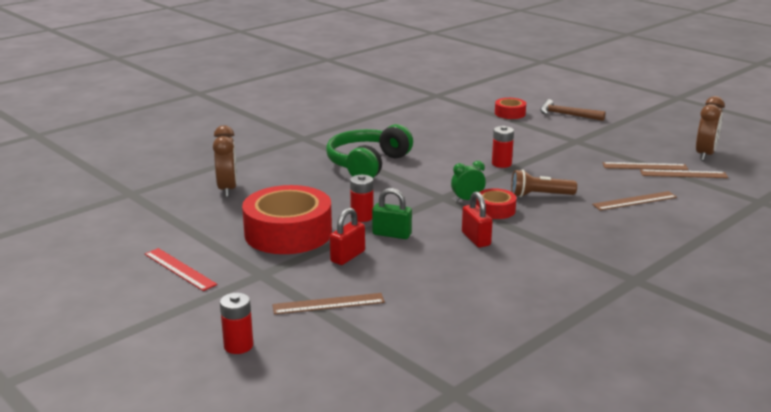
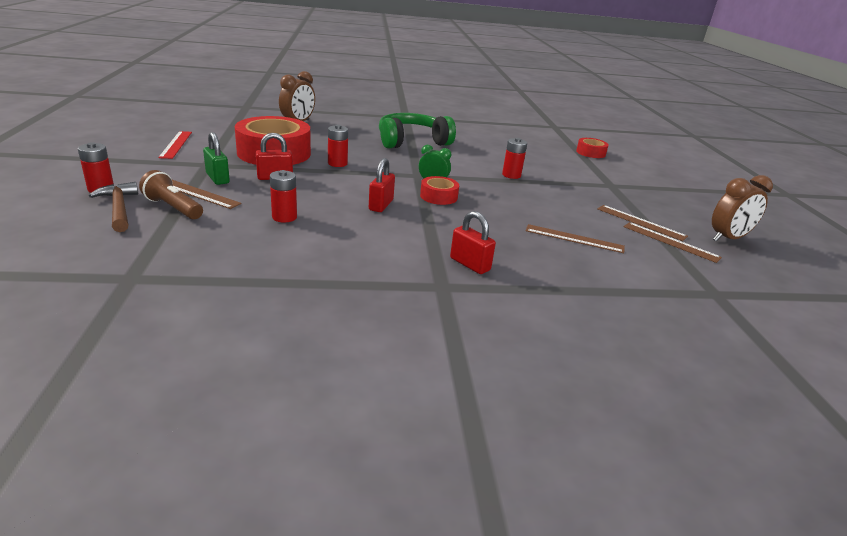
camera: 35 degrees right, 5 degrees up
green padlock [372,188,412,239] -> green padlock moved to [203,132,230,185]
brown flashlight [511,169,577,197] -> brown flashlight moved to [139,170,203,219]
brown hammer [540,99,605,121] -> brown hammer moved to [89,182,138,232]
none -> red battery [270,170,297,222]
none -> red padlock [450,211,496,274]

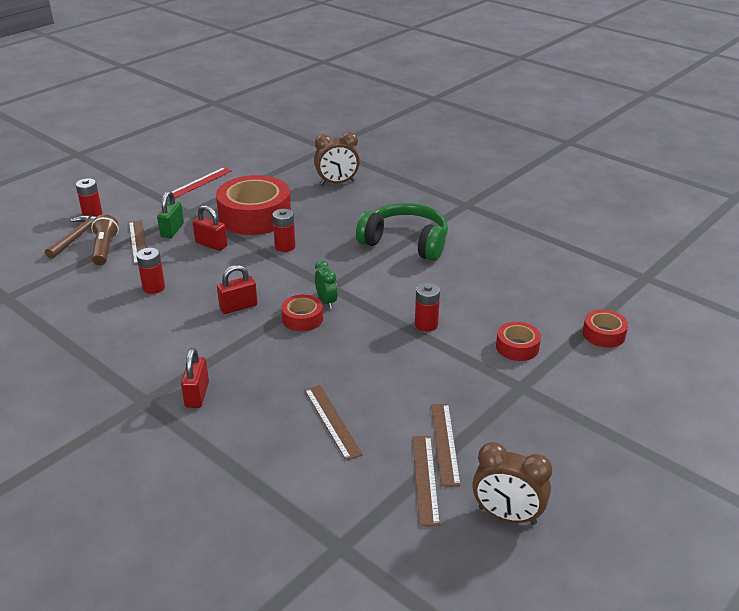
camera: 50 degrees right, 5 degrees up
none -> red tape [496,322,541,361]

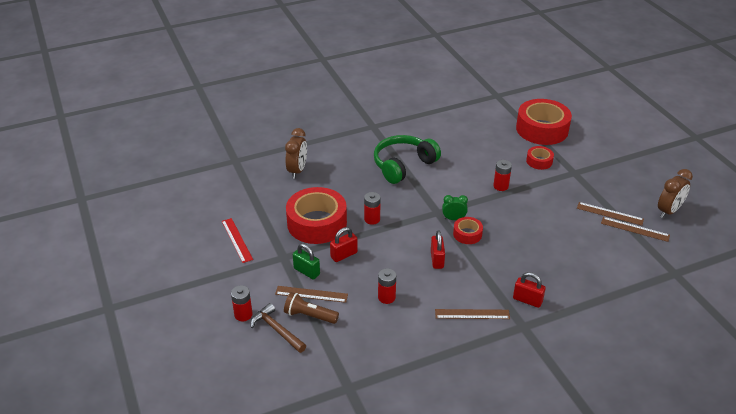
camera: 65 degrees left, 5 degrees up
brown ruler [305,385,363,460] -> brown ruler moved to [435,309,510,319]
red tape [583,309,628,348] -> red tape [516,99,572,145], size x2.10

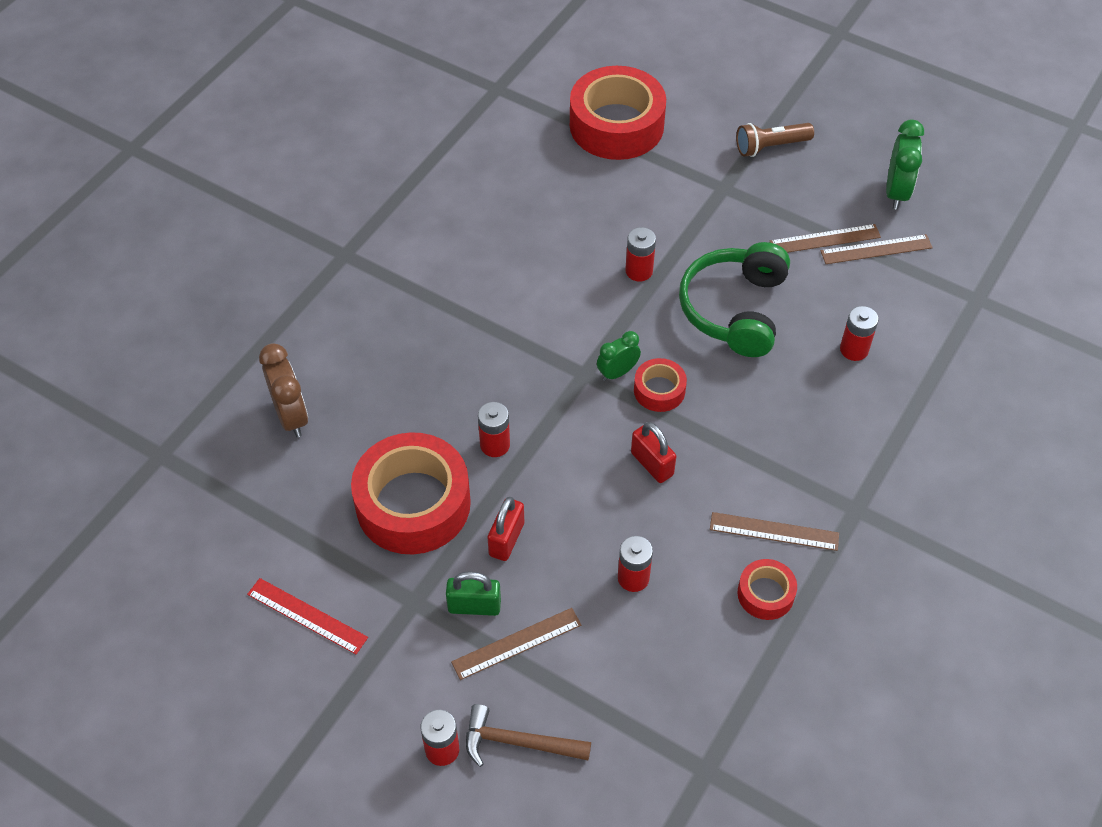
camera: 35 degrees left, 15 degrees up
brown flashlight [284,292,339,324] -> brown flashlight moved to [736,123,814,157]
green headphones [374,135,441,184] -> green headphones moved to [679,242,790,357]
brown ruler [435,309,510,319] -> brown ruler turned 45 degrees clockwise [710,512,839,551]
red padlock [513,272,546,308] -> none
red tape [526,146,554,170] -> red tape moved to [737,559,797,620]
brown clock [658,169,693,218] -> green clock [886,120,924,210]
none -> red battery [840,306,879,361]

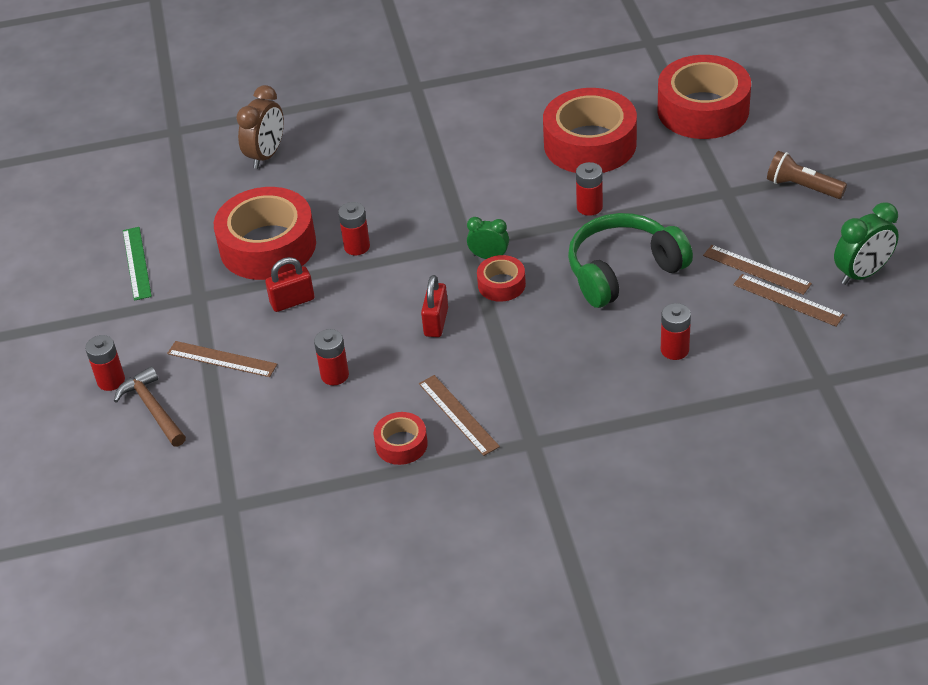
camera: 50 degrees right, 10 degrees down
red ruler [247,578,368,654] -> green ruler [123,227,152,301]
green padlock [446,571,501,616] -> none
none -> red tape [543,88,637,173]

